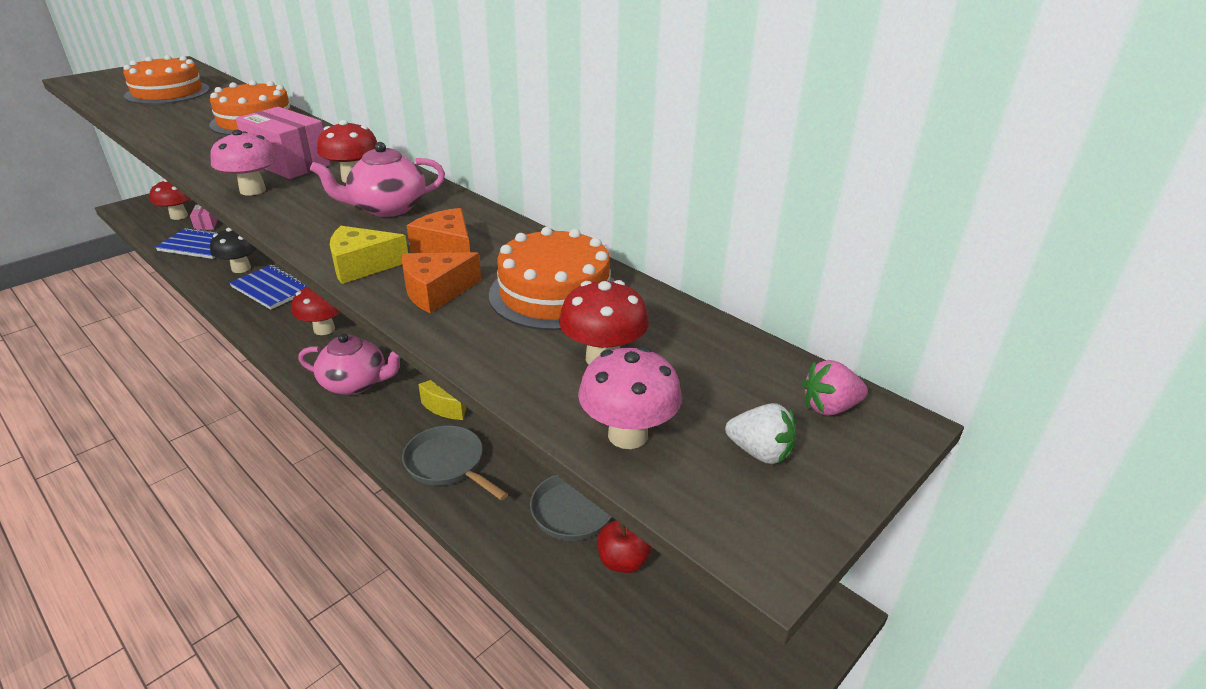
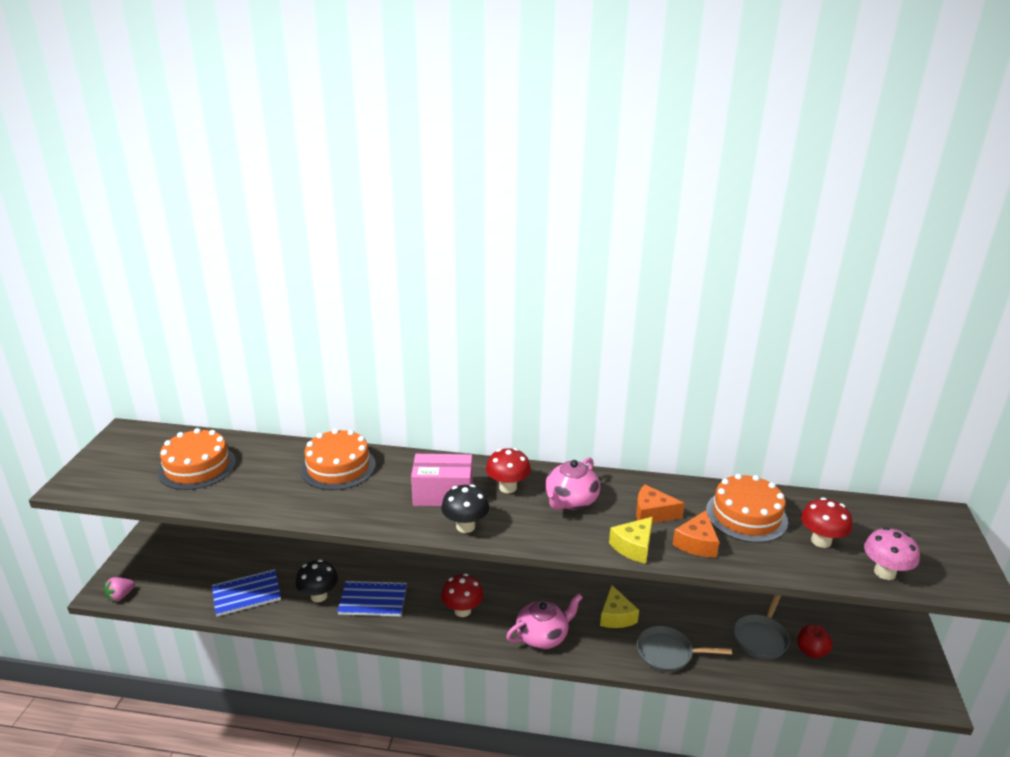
camera: 35 degrees left, 5 degrees down
red mushroom [150,179,191,220] -> none
pink box [190,205,218,230] -> none
pink mushroom [210,130,278,195] -> black mushroom [441,484,489,533]
white strawberry [725,403,796,464] -> none
pink strawberry [802,360,868,416] -> pink strawberry moved to [105,577,135,601]

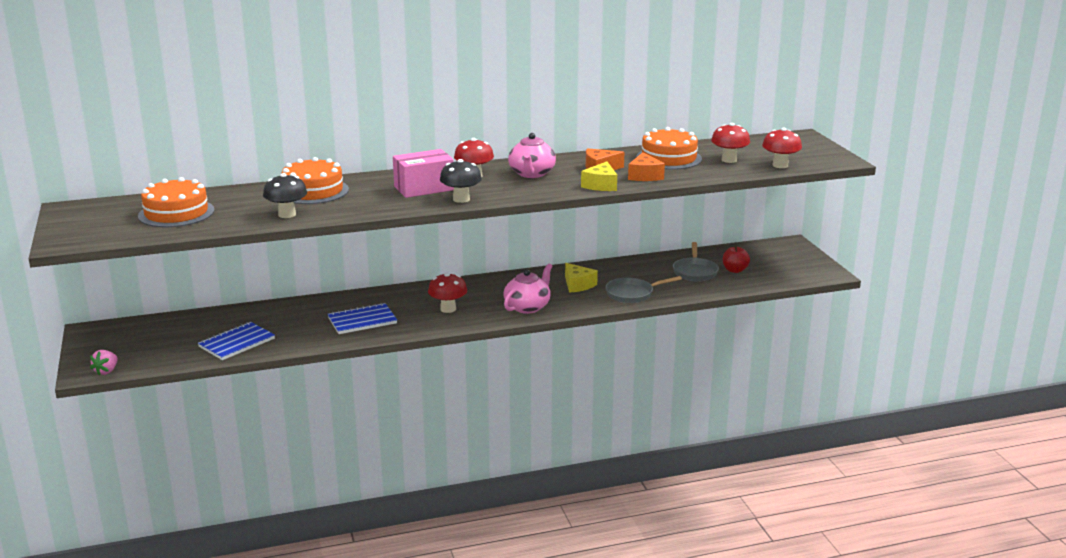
camera: 25 degrees left, 5 degrees down
black mushroom [295,559,338,602] -> black mushroom moved to [263,173,307,218]
pink mushroom [864,527,920,580] -> red mushroom [762,128,802,168]

